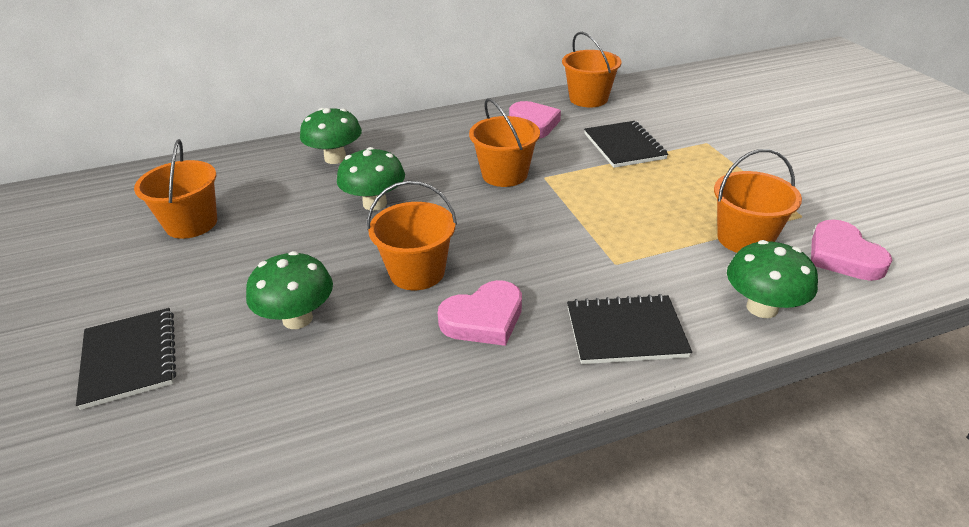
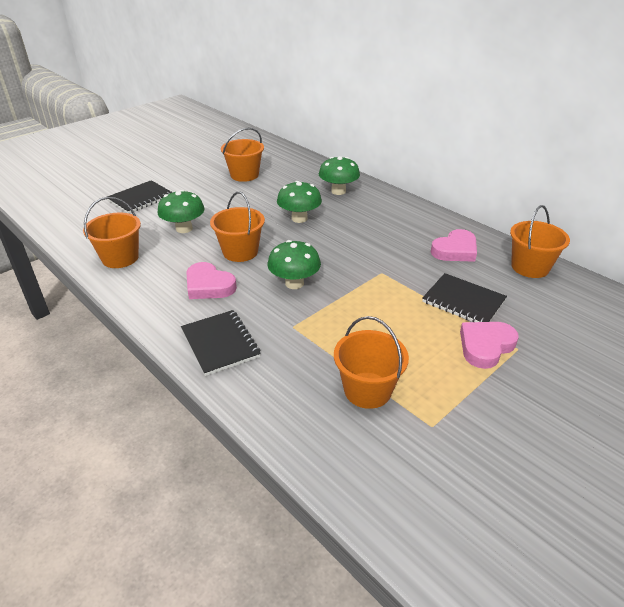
camera: 65 degrees right, 0 degrees up
orange bucket [469,98,540,187] -> orange bucket moved to [83,197,141,268]
black notebook [584,121,668,168] -> black notebook turned 75 degrees clockwise [422,273,507,322]
green mushroom [727,240,818,318] -> green mushroom moved to [267,240,321,289]
pink heart [811,219,892,281] -> pink heart moved to [460,322,519,369]

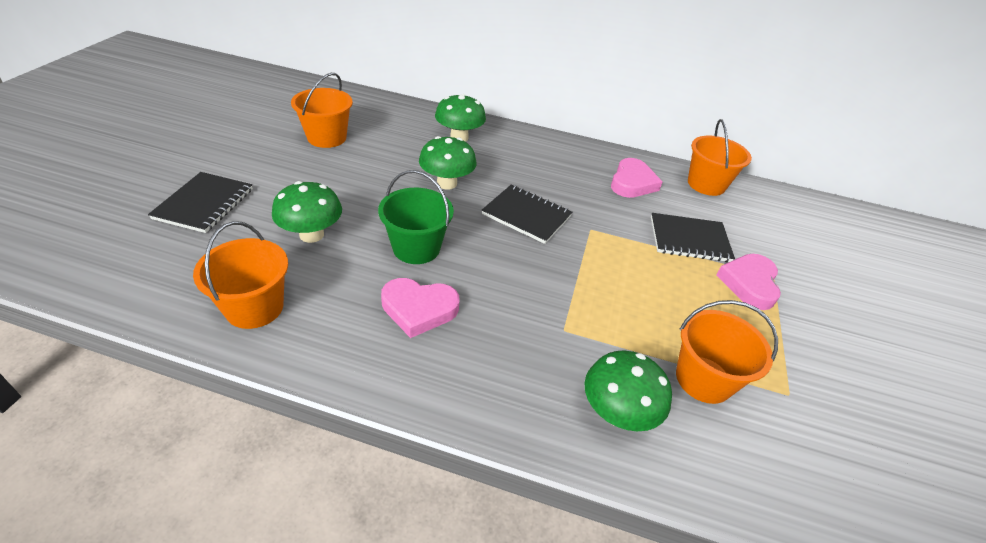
camera: 35 degrees left, 5 degrees up
black notebook [181,310,261,376] -> black notebook moved to [482,185,573,244]
orange bucket [210,192,265,262] -> green bucket [378,170,454,264]
green mushroom [267,240,321,289] -> green mushroom moved to [584,351,672,431]

